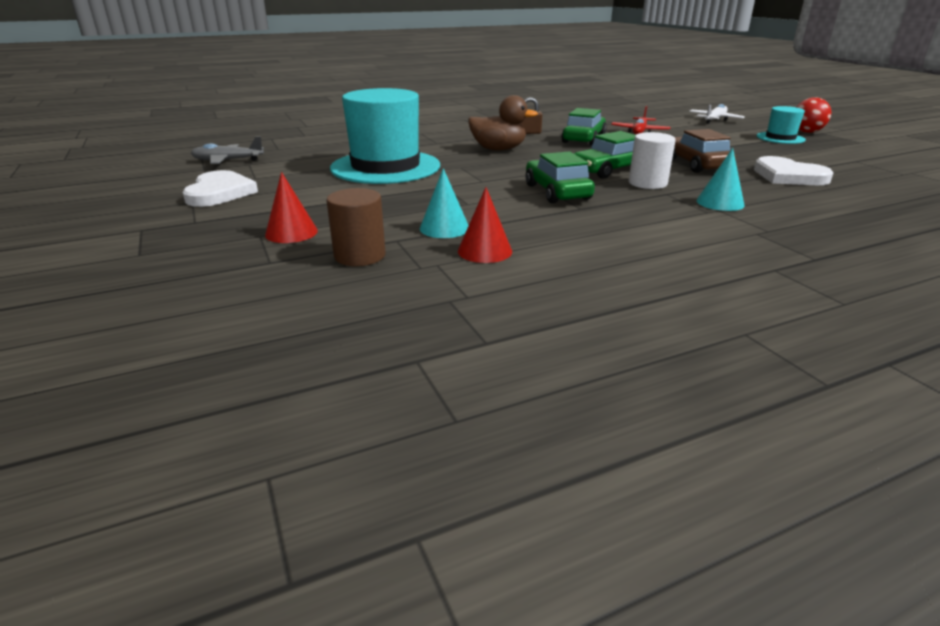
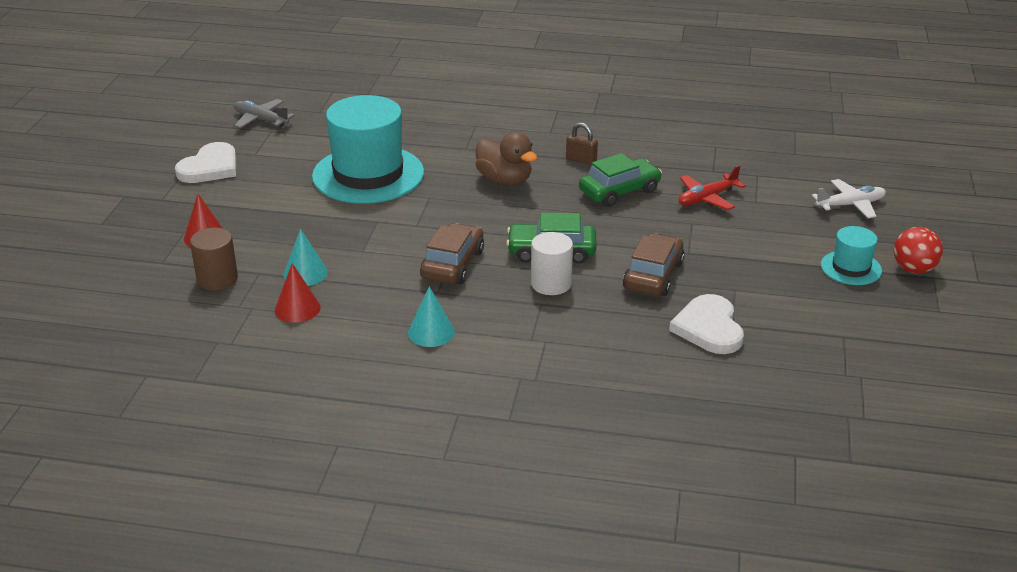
camera: 35 degrees right, 5 degrees up
green car [526,151,595,203] -> brown car [420,223,484,284]
turquoise cone [696,148,745,211] -> turquoise cone moved to [408,286,455,347]

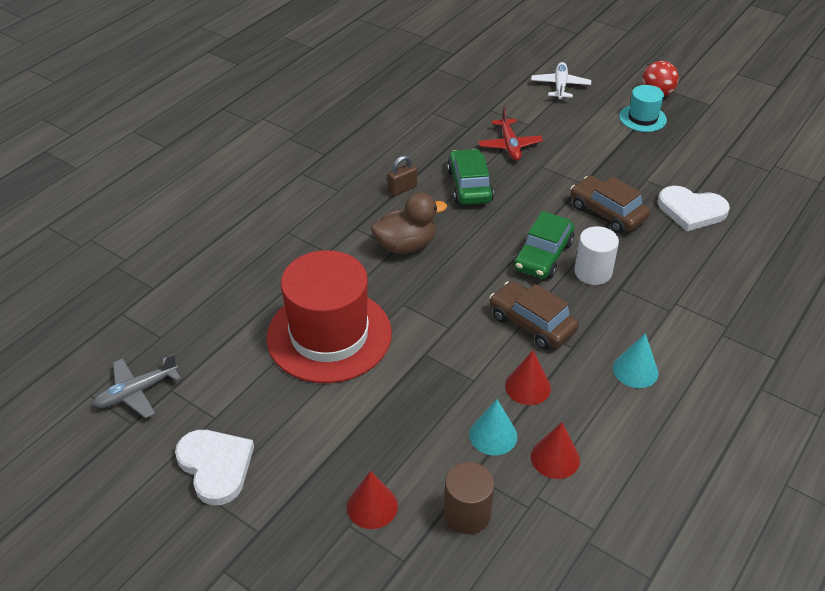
camera: 65 degrees left, 10 degrees up
turquoise hat [312,95,424,204] -> red hat [266,250,392,383]
none -> red cone [505,350,551,405]

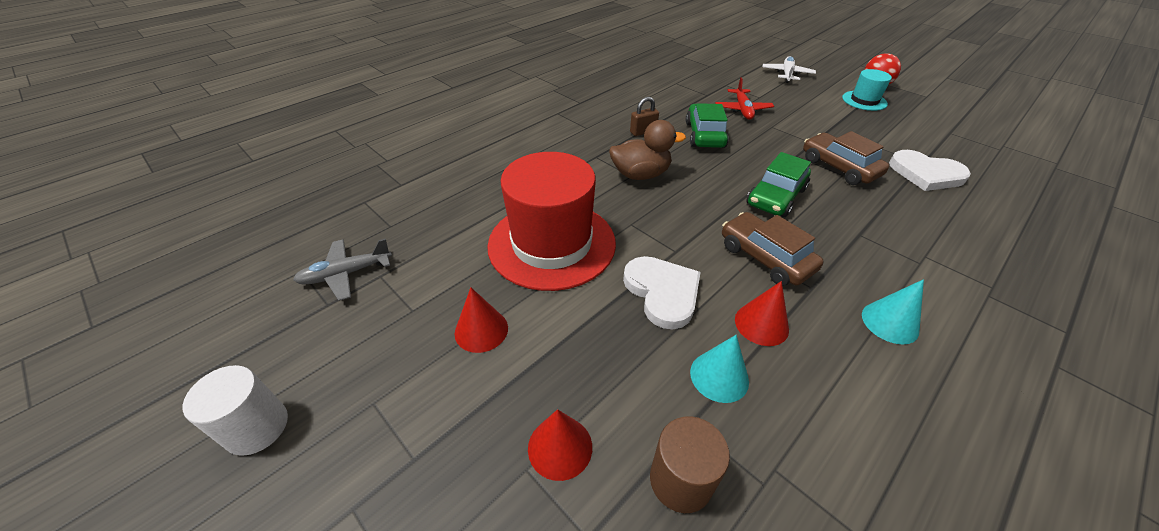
camera: 10 degrees right, 0 degrees up
white heart [175,430,254,505] -> white heart moved to [623,256,701,329]
red cone [531,422,580,479] -> red cone moved to [455,287,508,353]
white cylinder [574,226,619,285] -> white cylinder moved to [183,365,288,456]

